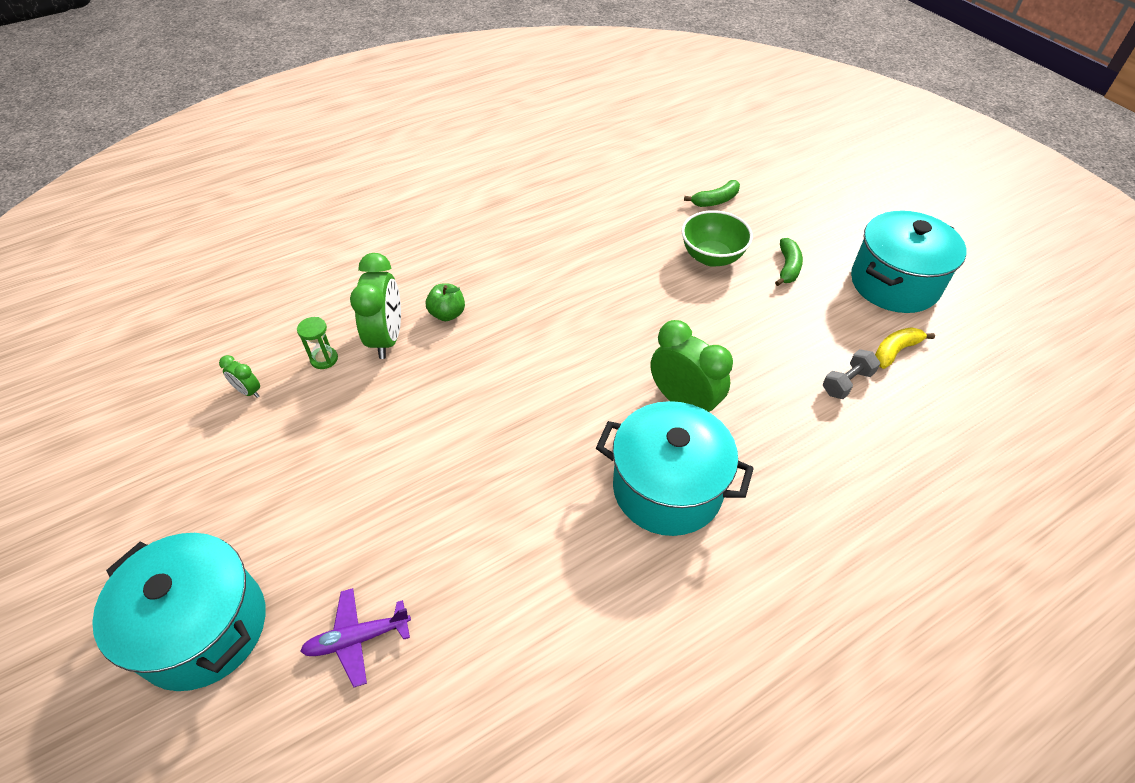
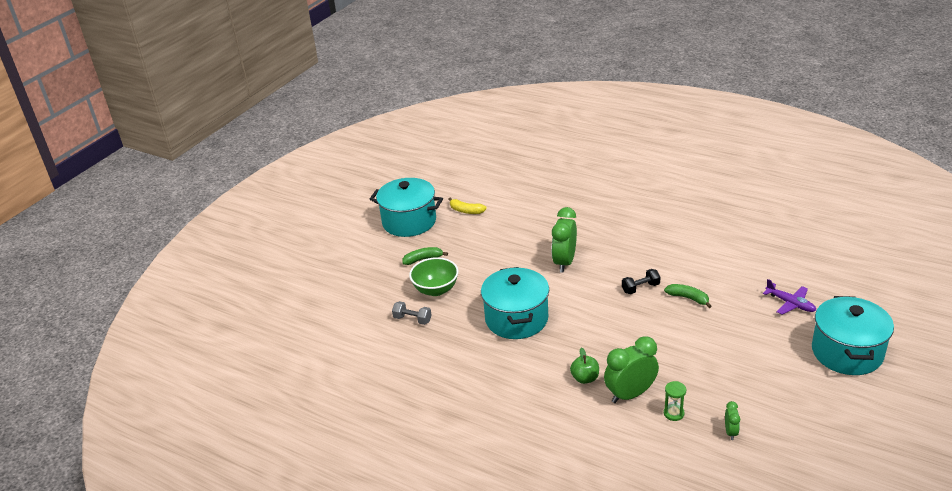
camera: 115 degrees left, 15 degrees down
turquoise pot [596,401,754,536] -> turquoise pot moved to [481,267,549,339]
green banana [684,180,740,207] -> green banana moved to [664,284,712,308]
grey dumbbell [823,349,880,399] -> grey dumbbell moved to [392,301,431,325]
none -> black dumbbell [622,269,660,294]

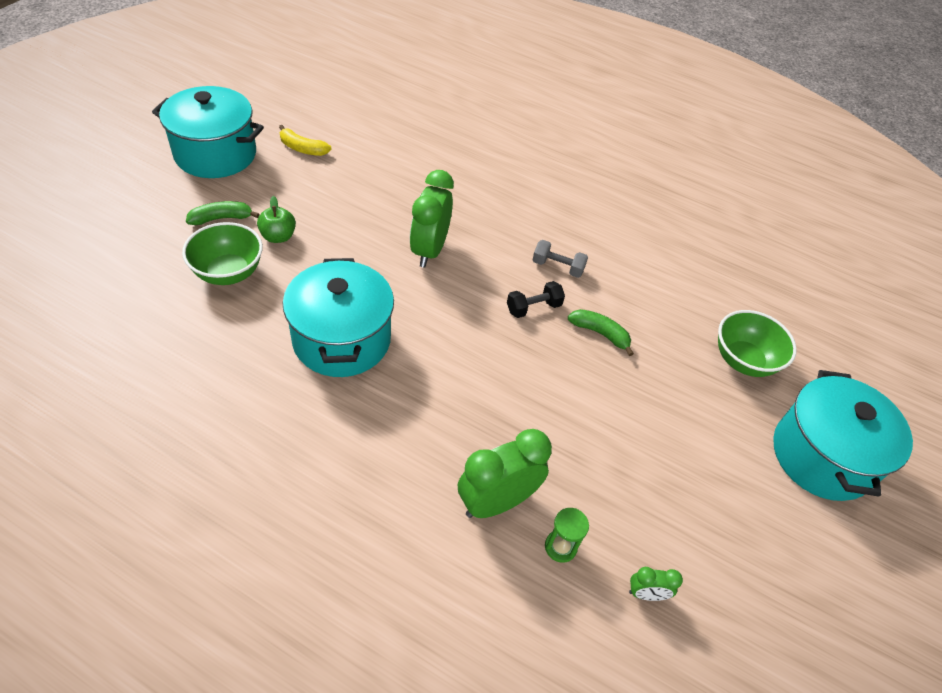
camera: 10 degrees left, 15 degrees up
grey dumbbell [392,301,431,325] -> grey dumbbell moved to [532,240,588,278]
green apple [570,348,599,384] -> green apple moved to [257,196,296,243]
green clock [725,401,740,440] -> green clock turned 90 degrees clockwise [629,567,683,601]
purple plane [763,279,816,315] -> green bowl [718,310,797,377]

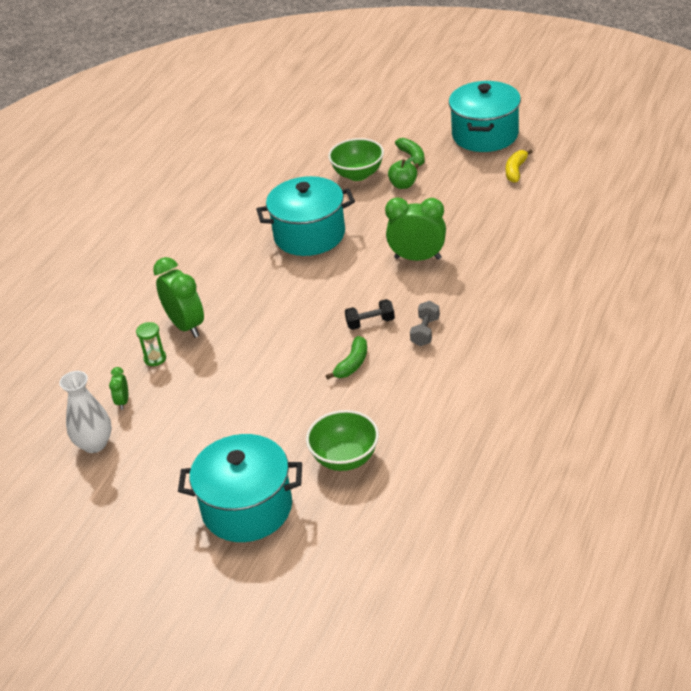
camera: 95 degrees right, 10 degrees down
black dumbbell [507,281,565,318] -> black dumbbell turned 75 degrees counterclockwise [345,299,395,330]
none -> white vase [59,371,112,453]

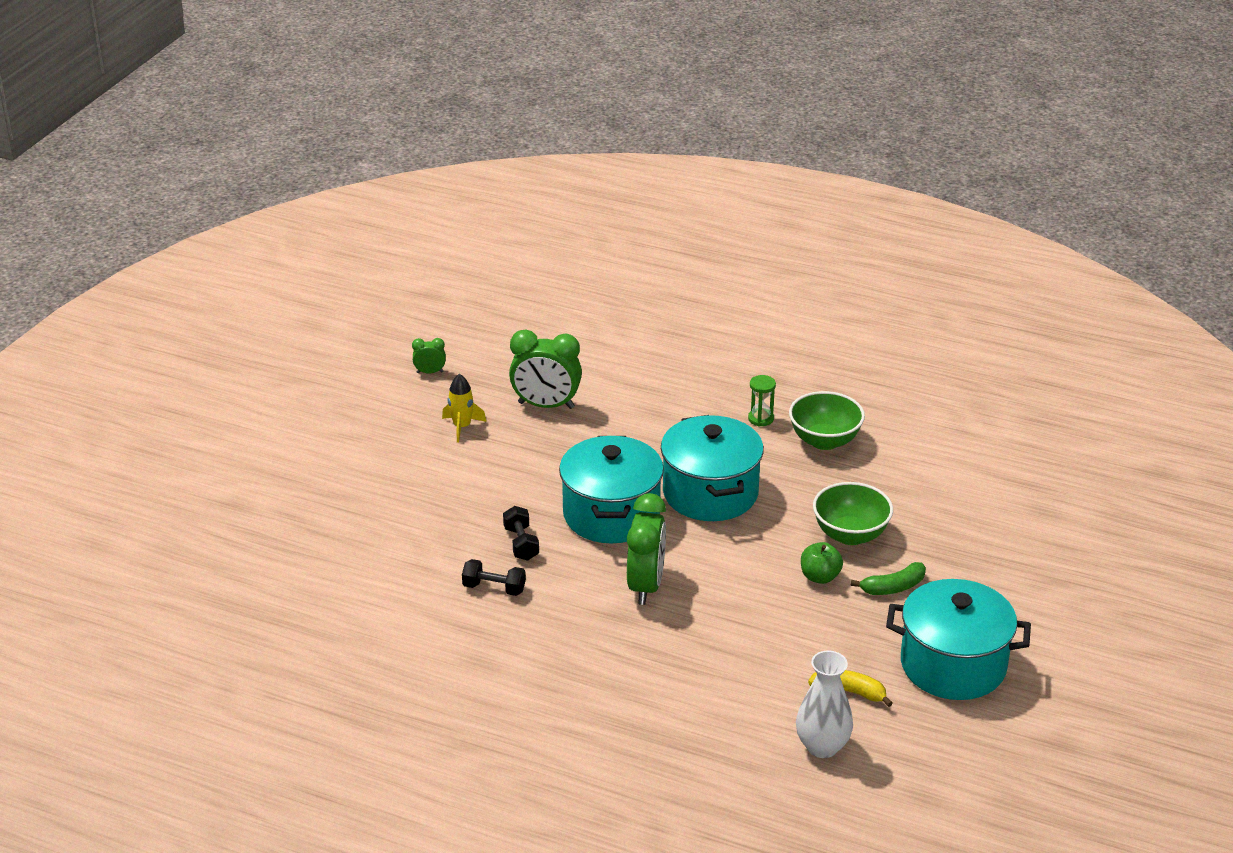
camera: 85 degrees right, 5 degrees down
white vase [59,371,112,453] -> white vase moved to [796,651,853,758]
green hourglass [136,322,166,366] -> green hourglass moved to [748,375,776,426]
green clock [153,257,204,338] -> green clock turned 45 degrees clockwise [509,330,582,409]
turquoise pot [178,434,302,542] -> turquoise pot moved to [559,436,664,543]
green bowl [306,410,379,471] -> green bowl moved to [789,391,865,450]
green banana [326,336,367,380] -> none
grey dumbbell [410,301,440,346] -> black dumbbell [462,559,526,596]
none -> yellow rocket [442,374,486,442]

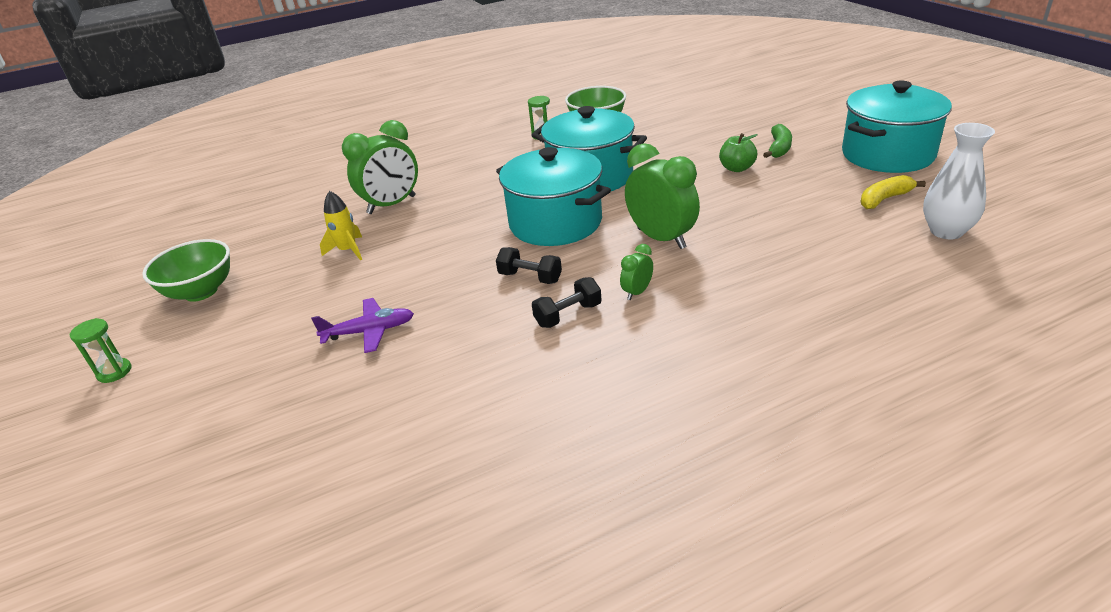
camera: 45 degrees left, 0 degrees up
green clock [412,338,446,373] -> green clock moved to [620,244,653,300]
green bowl [813,482,893,545] -> green bowl moved to [142,239,230,302]
none -> green hourglass [69,318,132,383]
none -> purple plane [311,298,414,353]

